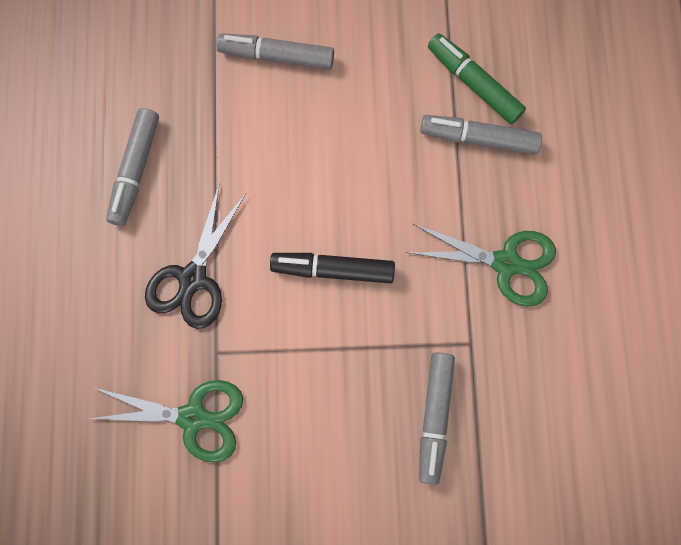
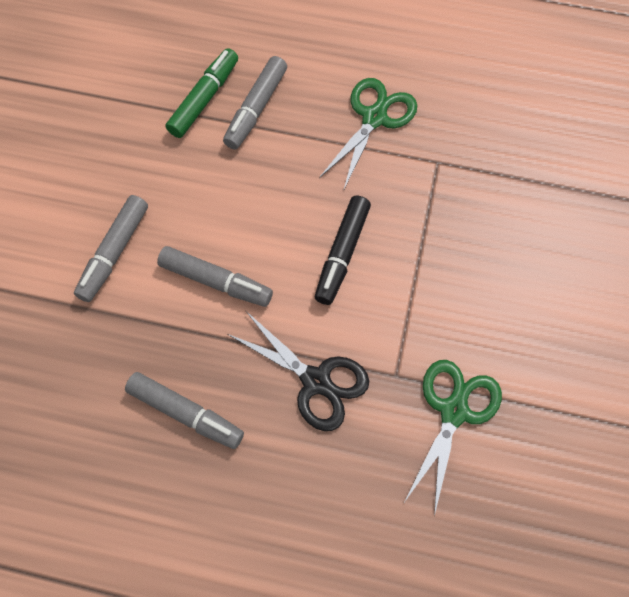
camera: 75 degrees left, 10 degrees down
grey marker [419,353,455,485] -> grey marker moved to [157,246,273,307]
green marker [428,33,526,124] -> green marker turned 150 degrees clockwise [165,48,238,138]

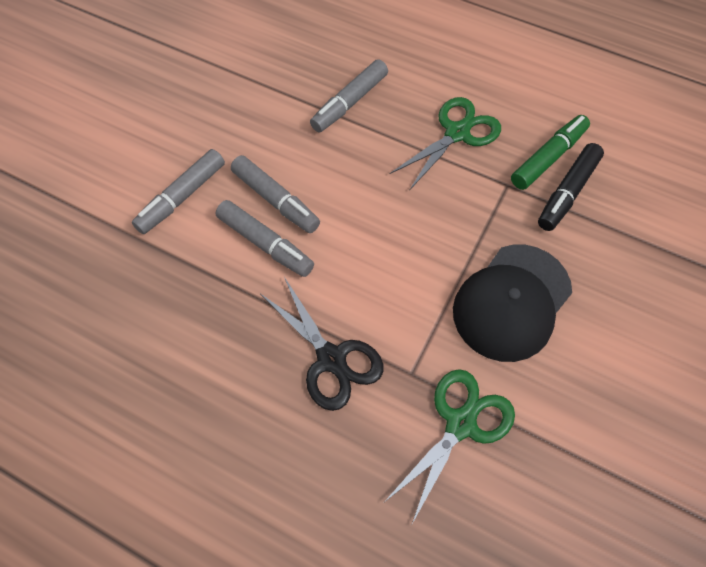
camera: 15 degrees right, 5 degrees down
grey marker [125,372,244,449] -> grey marker moved to [231,155,320,233]
green marker [165,48,238,138] -> green marker moved to [511,115,590,190]
black marker [315,196,371,305] -> black marker moved to [538,143,604,231]
none -> black cap [453,245,572,362]

